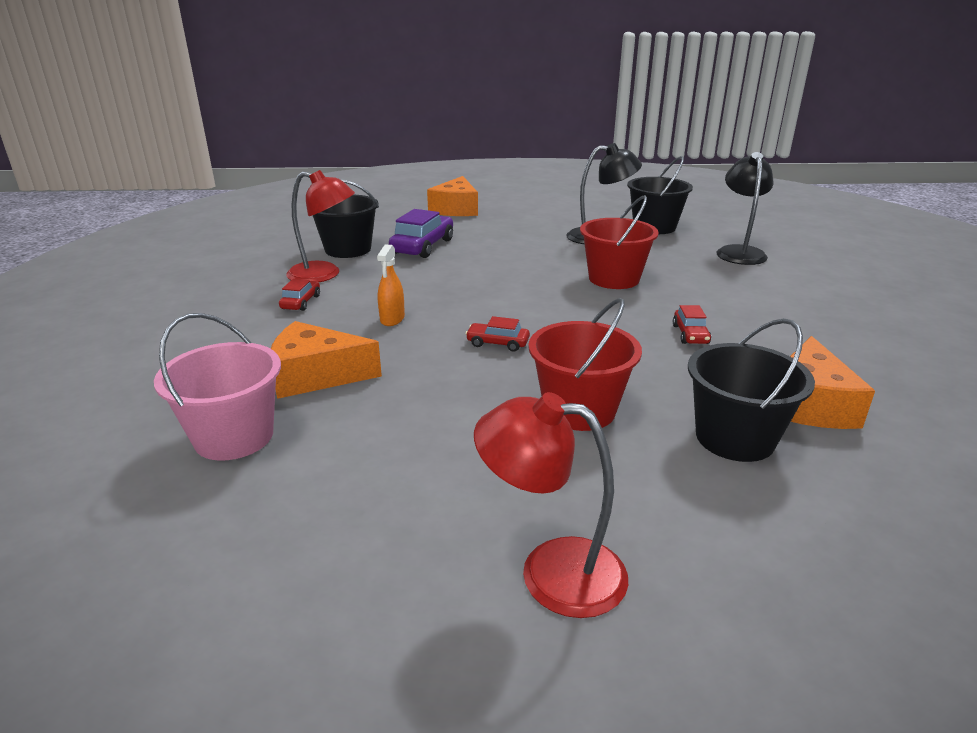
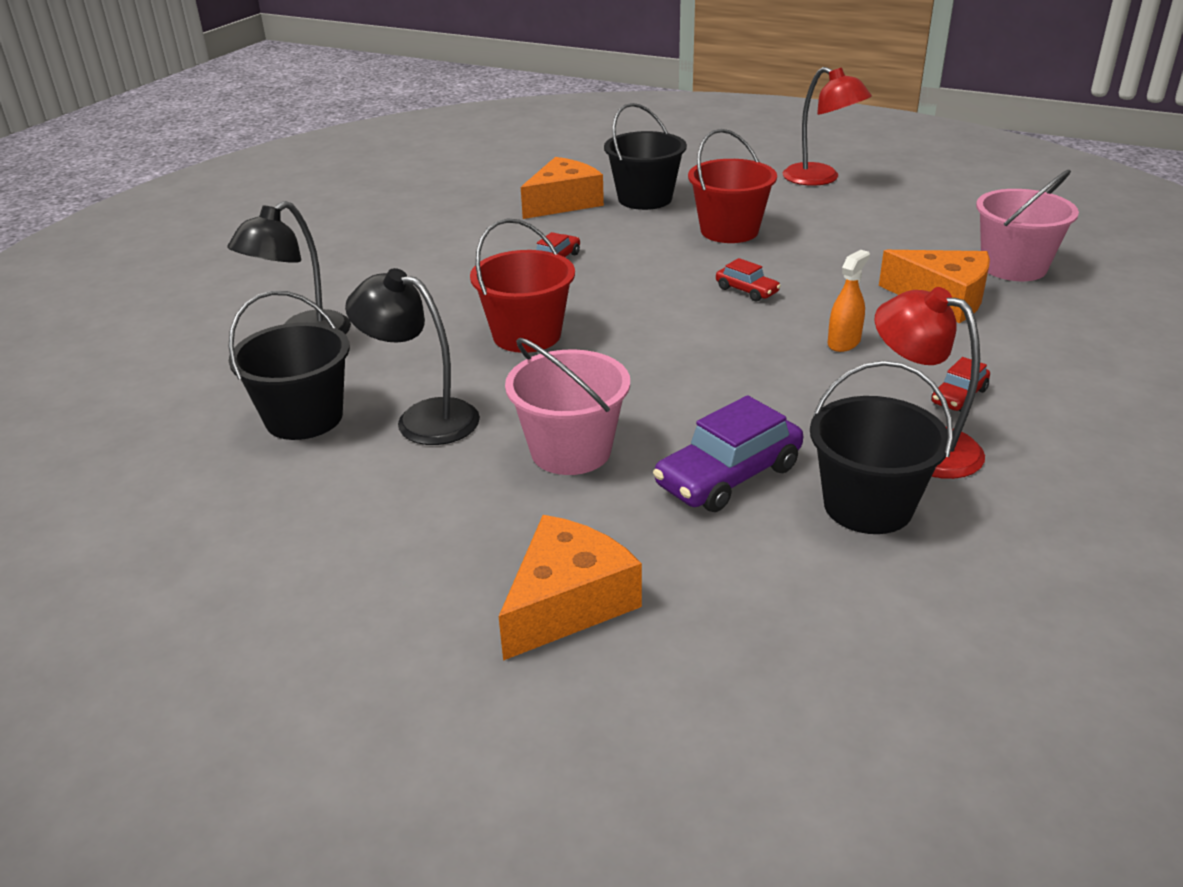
camera: 150 degrees left, 5 degrees up
none -> pink bucket [505,338,630,475]

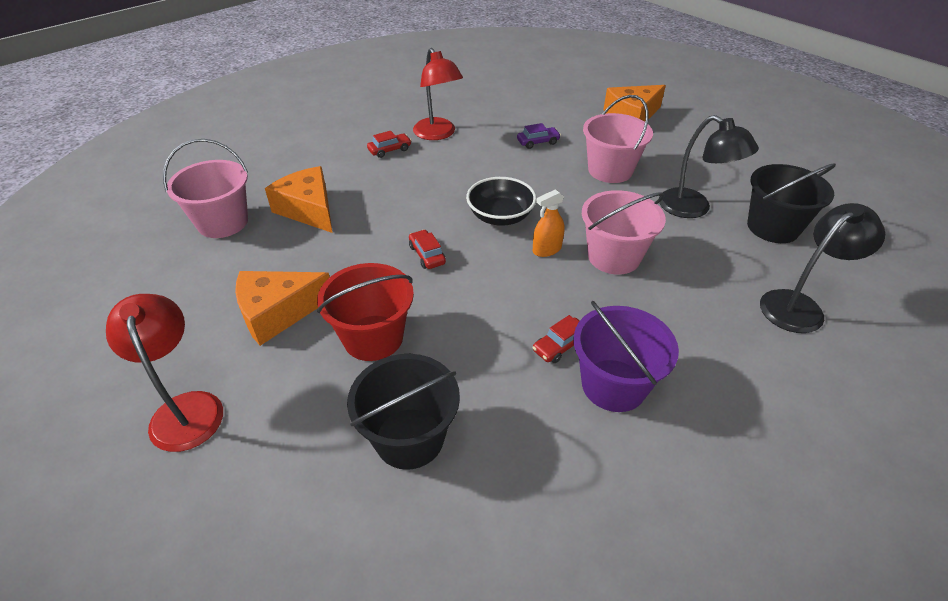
camera: 160 degrees left, 10 degrees up
red bucket [470,219,575,353] -> pink bucket [582,190,666,275]
orange cheese [521,157,604,219] -> orange cheese moved to [235,271,329,346]
purple car [653,395,803,512] -> purple car [517,123,561,149], size x0.54
black bucket [810,361,953,534] -> none
orange spray bottle [828,250,870,352] -> orange spray bottle moved to [533,189,565,257]
none -> black bowl [466,177,537,226]
none -> purple bucket [574,301,679,412]

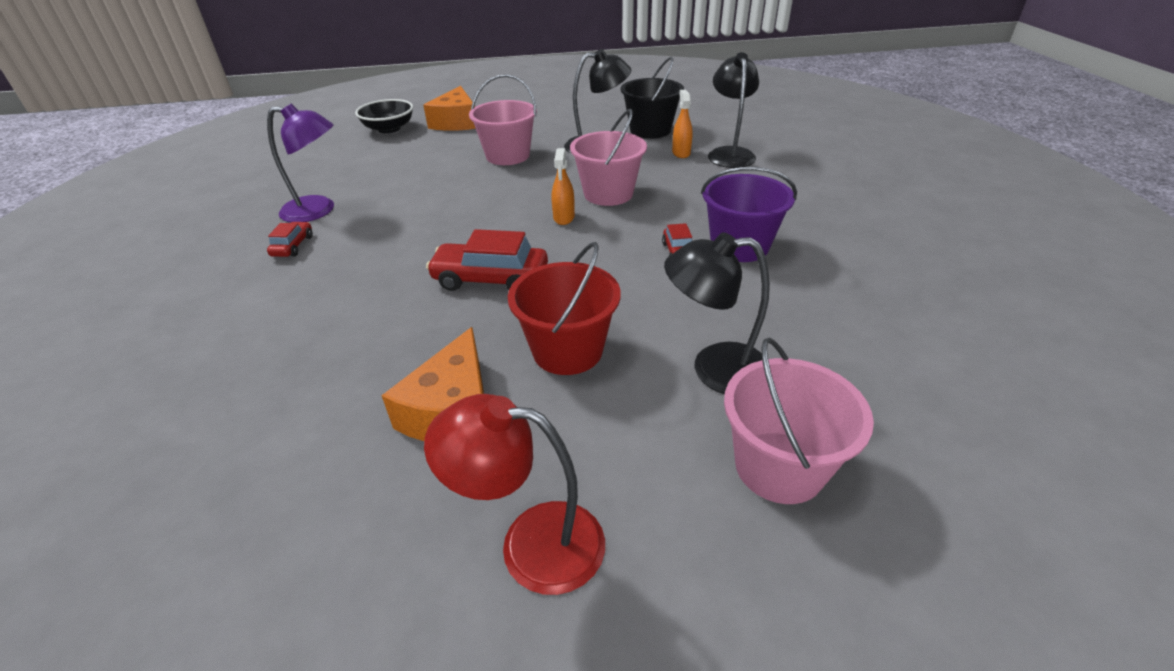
camera: 55 degrees left, 5 degrees down
pink bucket [163,139,248,238] -> pink bucket moved to [724,337,874,504]
orange cheese [265,166,333,233] -> none
black bucket [347,354,460,470] -> black lamp [664,233,770,394]
red car [409,230,446,269] -> red car [426,229,548,291], size x1.87
red lamp [413,48,463,140] -> purple lamp [267,104,334,222]
black bowl [466,177,537,226] -> black bowl moved to [355,99,413,133]
purple car [517,123,561,149] -> none
none -> orange spray bottle [672,90,693,158]

